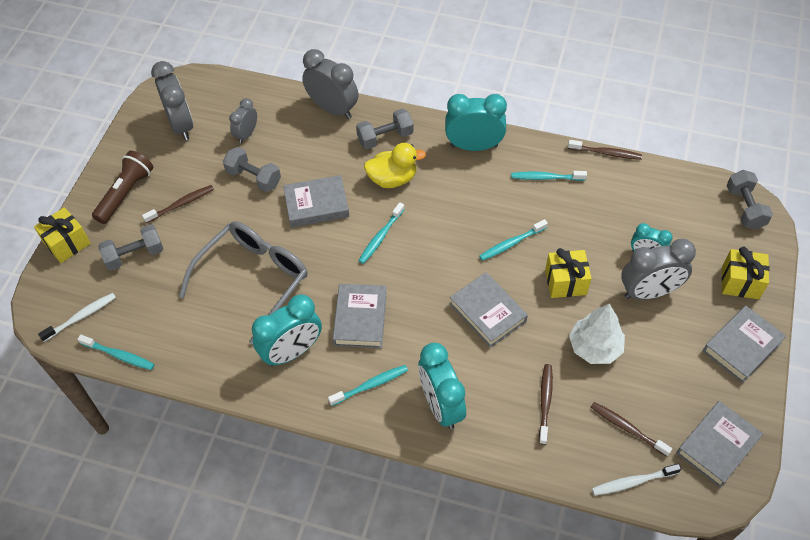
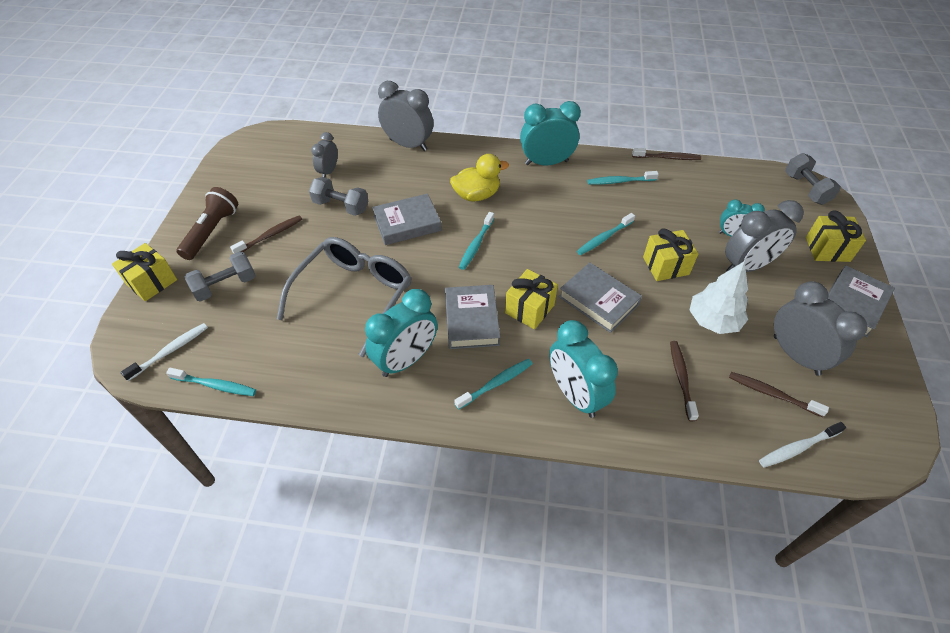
camera: 10 degrees left, 5 degrees down
grey clock [151,61,193,140] -> grey clock moved to [774,281,867,376]
grey dumbbell [356,109,413,149] -> none
grey book [676,401,763,488] -> none
none -> yellow gift [505,269,558,329]

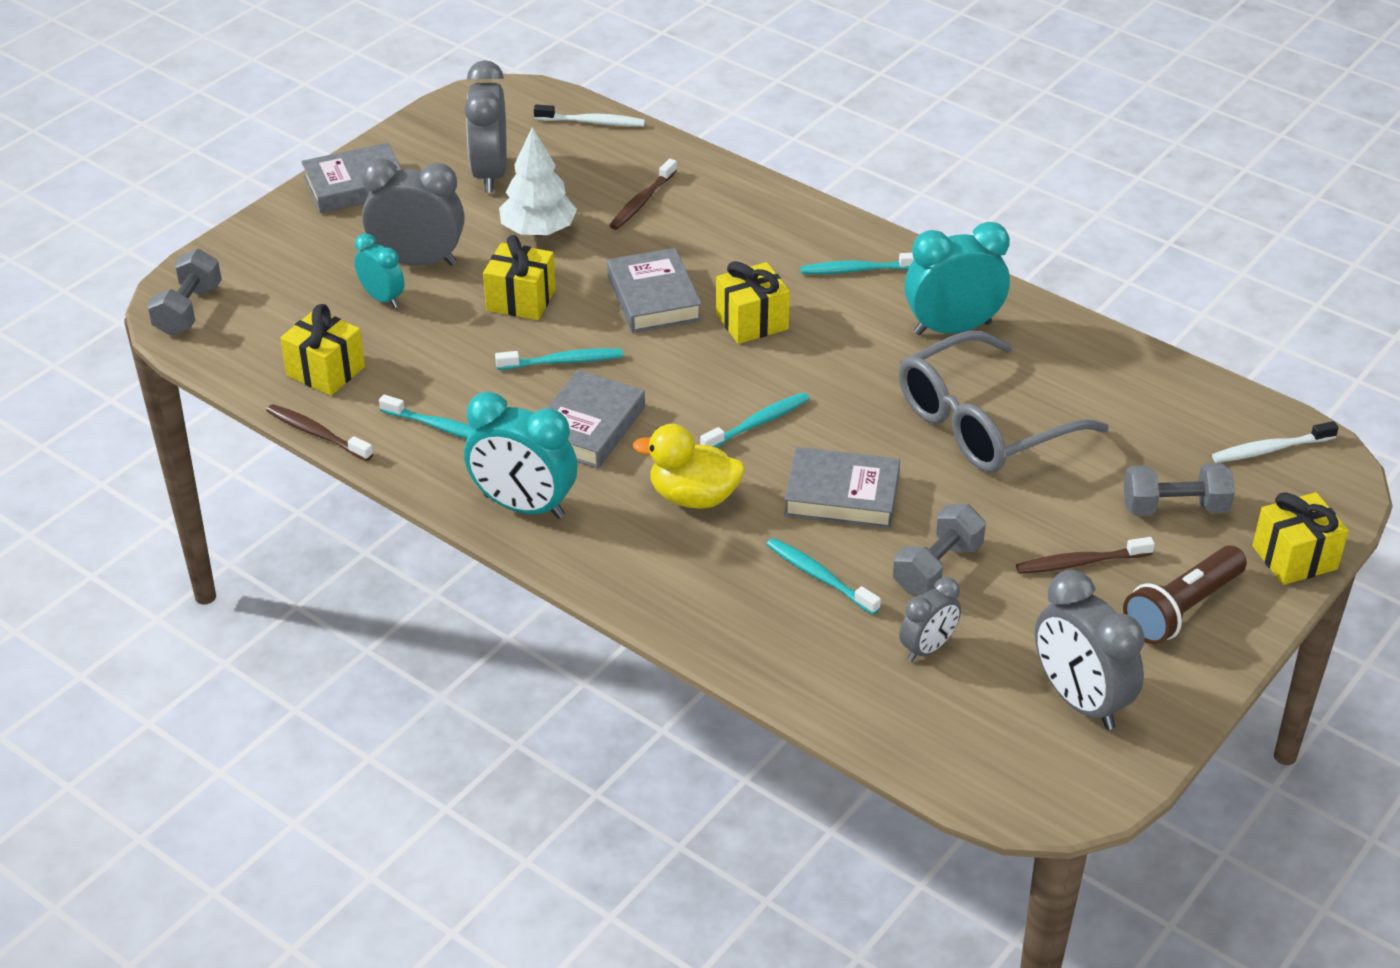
camera: 150 degrees left, 10 degrees down
turquoise toothbrush [166,368,256,396] -> turquoise toothbrush moved to [766,538,881,615]
grey dumbbell [309,177,368,216] -> grey dumbbell turned 75 degrees clockwise [893,504,986,595]
grey clock [378,81,433,151] -> grey clock moved to [1035,570,1144,730]
grey book [445,285,500,349] -> grey book moved to [547,370,645,468]
turquoise clock [549,320,618,418] -> none
brown toothbrush [729,372,829,417] -> none
yellow gift [806,211,866,262] -> yellow gift moved to [280,304,365,395]

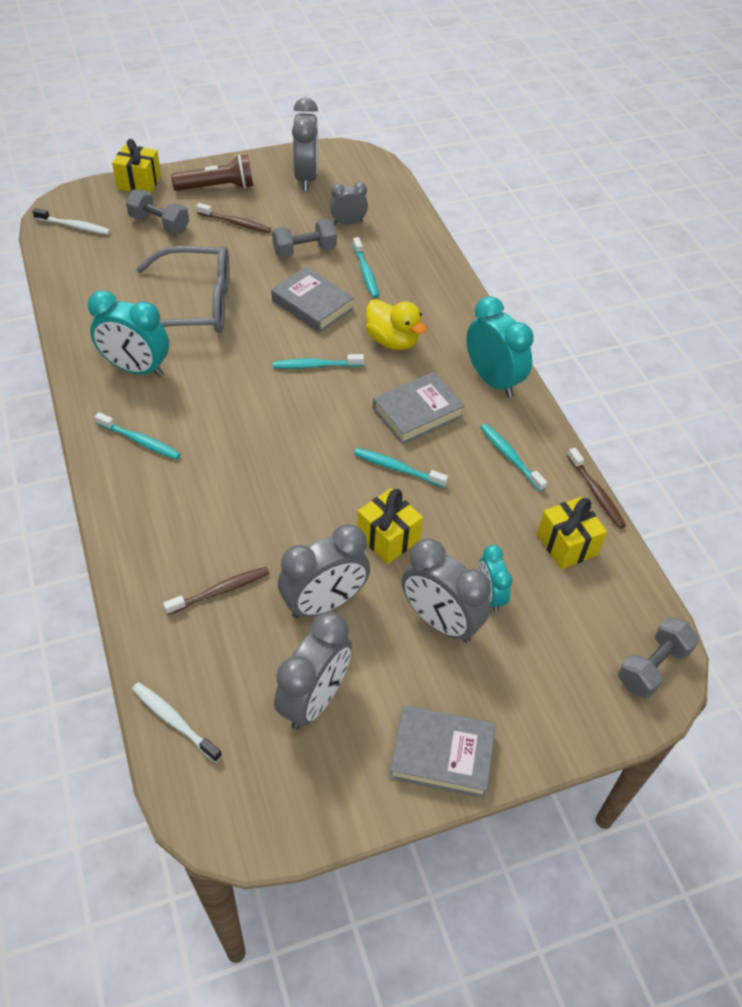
camera: 150 degrees left, 10 degrees up
white tree [499,127,577,236] -> grey clock [278,524,370,618]
grey book [607,248,702,333] -> none
yellow gift [716,261,790,344] -> none

